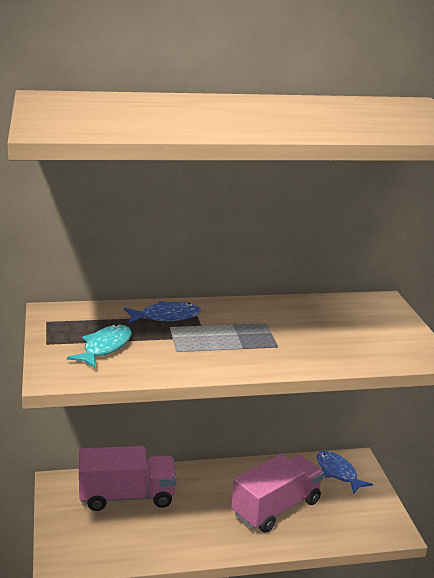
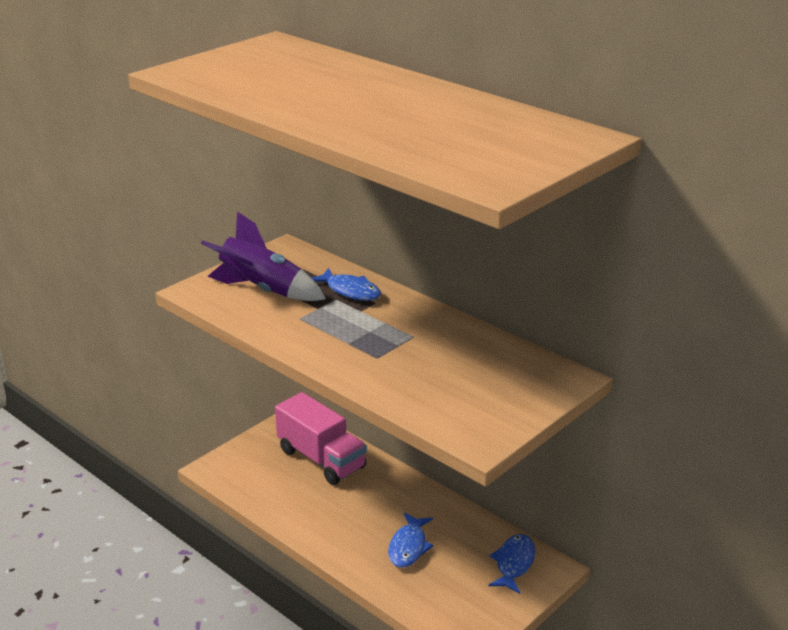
camera: 55 degrees right, 5 degrees up
turquoise fish [67,324,132,368] -> purple rocket [201,211,326,301]
pink truck [231,454,324,533] -> blue fish [388,513,434,568]

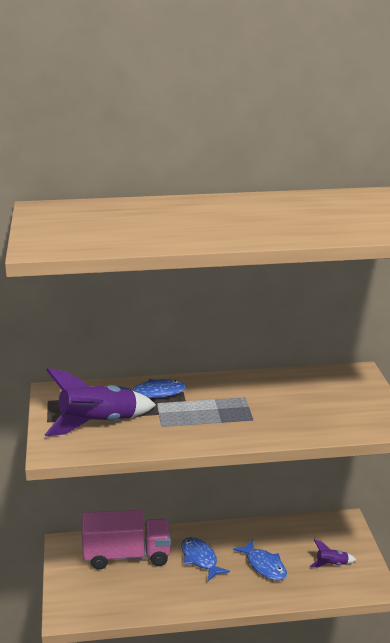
camera: 50 degrees left, 5 degrees down
blue fish [488,534,535,594] -> blue fish moved to [181,537,230,581]
none -> purple rocket [310,540,357,567]

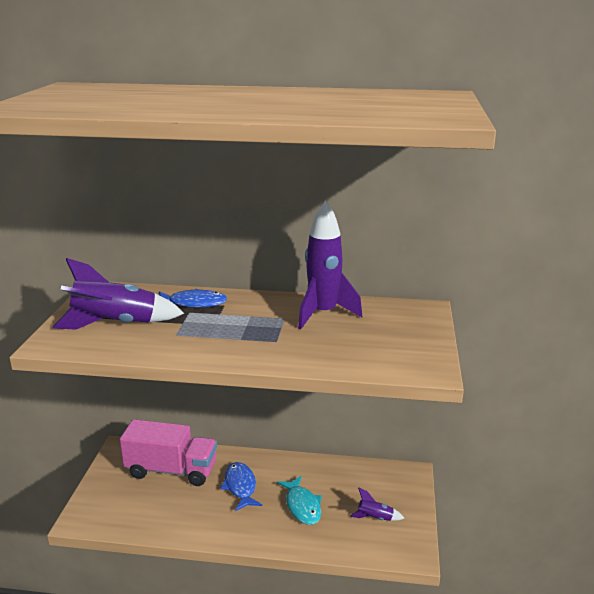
camera: 15 degrees right, 0 degrees up
blue fish [233,539,287,581] -> turquoise fish [277,476,322,525]
none -> purple rocket [298,201,362,329]

